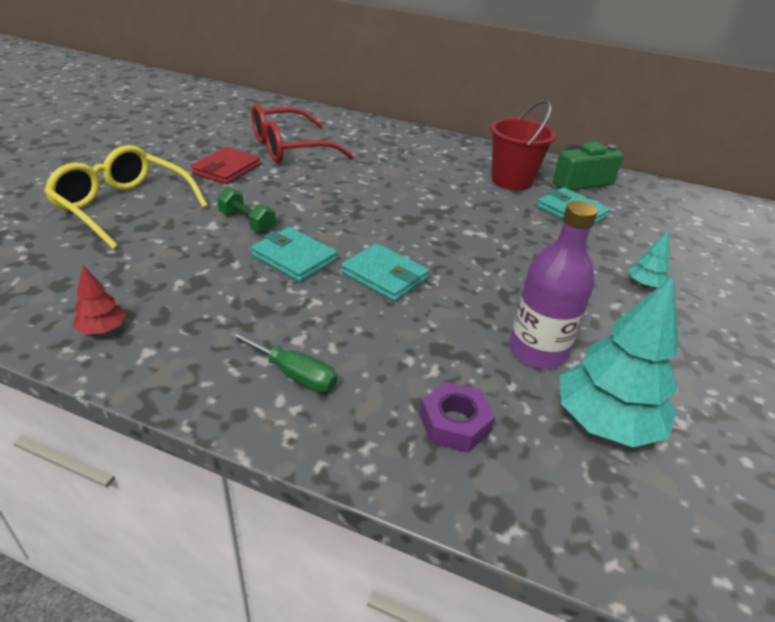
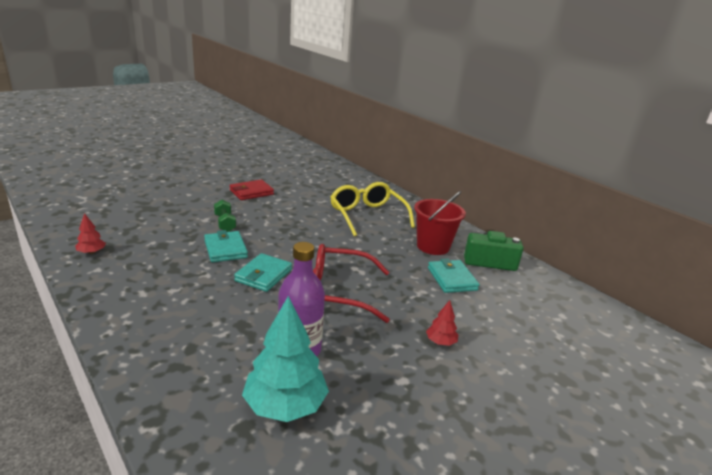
camera: 30 degrees right, 10 degrees down
yellow glasses [44,145,208,249] -> yellow glasses moved to [331,182,415,236]
green screwdriver [228,330,337,392] -> none
red glasses [252,104,354,163] -> red glasses moved to [313,244,390,323]
turquoise wallet [341,243,429,301] -> turquoise wallet turned 45 degrees clockwise [234,253,292,292]
purple nut [420,382,495,453] -> none
turquoise tree [629,231,670,288] -> red tree [426,300,458,346]

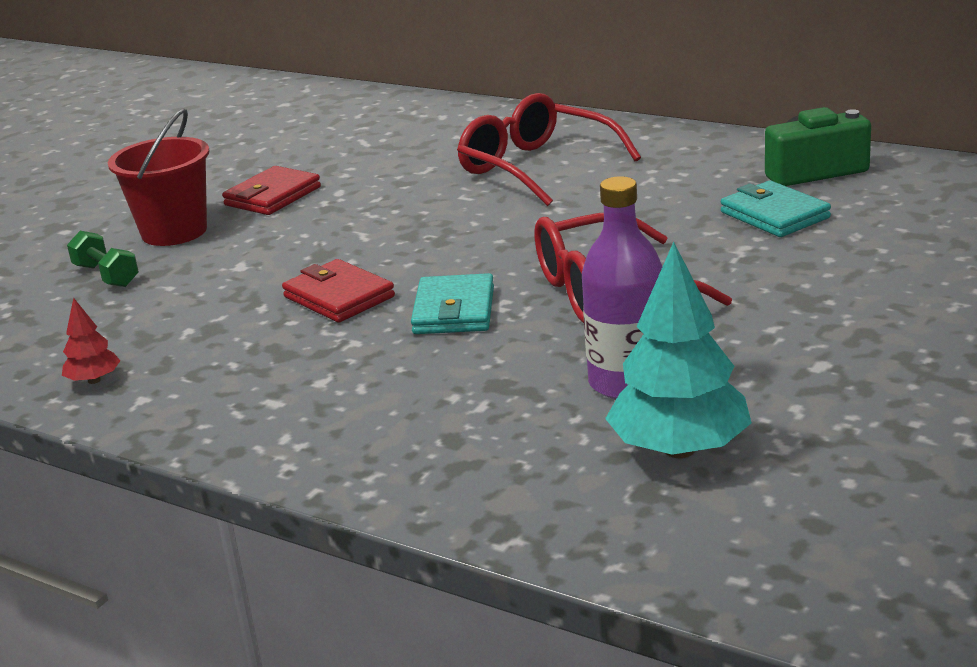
camera: 15 degrees left, 0 degrees up
turquoise wallet [204,230,248,262] -> red wallet [282,259,395,323]
green dumbbell [214,200,236,232] -> green dumbbell moved to [67,231,139,287]
yellow glasses [331,182,415,236] -> red glasses [457,93,641,206]
red bucket [414,191,466,255] -> red bucket moved to [108,109,210,246]
red tree [426,300,458,346] -> none

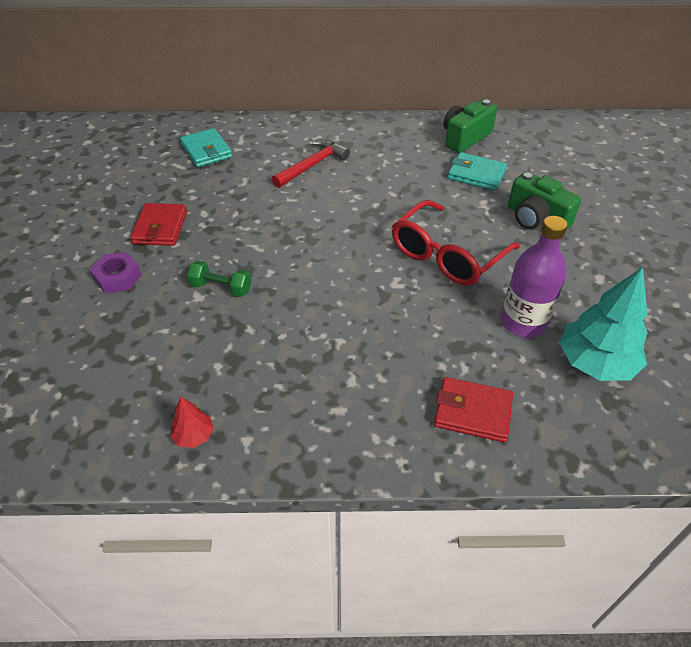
camera: 35 degrees left, 20 degrees up
green dumbbell [67,231,139,287] -> green dumbbell moved to [187,261,251,297]
red bucket [108,109,210,246] -> purple nut [90,252,141,293]
red wallet [282,259,395,323] -> red wallet moved to [434,377,513,442]
turquoise wallet [411,273,494,334] -> turquoise wallet moved to [180,128,232,167]
red glasses [457,93,641,206] -> red hammer [272,139,350,188]
none -> green camera [508,172,581,231]

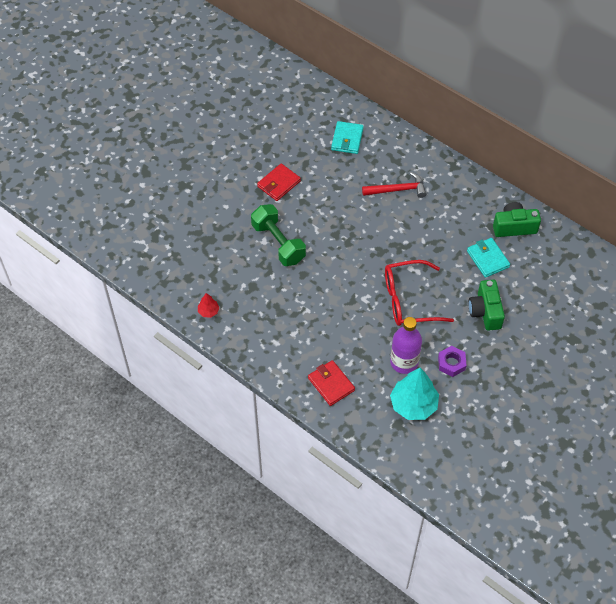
camera: 40 degrees right, 10 degrees up
purple nut [90,252,141,293] -> purple nut moved to [438,346,467,377]
green dumbbell [187,261,251,297] -> green dumbbell [251,204,306,266], size x1.82

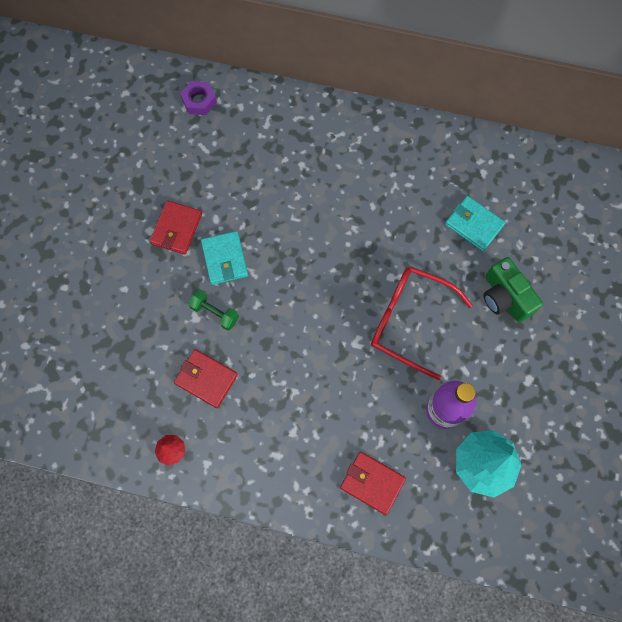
camera: 25 degrees left, 15 degrees up
green dumbbell [251,204,306,266] -> green dumbbell [188,289,239,331], size x0.55
turquoise wallet [331,121,364,154] -> turquoise wallet moved to [201,231,248,285]
red hammer [362,172,426,198] -> none
red glasses [385,260,454,326] -> red glasses turned 60 degrees clockwise [371,266,473,380]
purple nut [438,346,467,377] -> purple nut moved to [180,81,217,115]
green camera [493,202,541,237] -> none
none -> red wallet [174,349,238,408]

